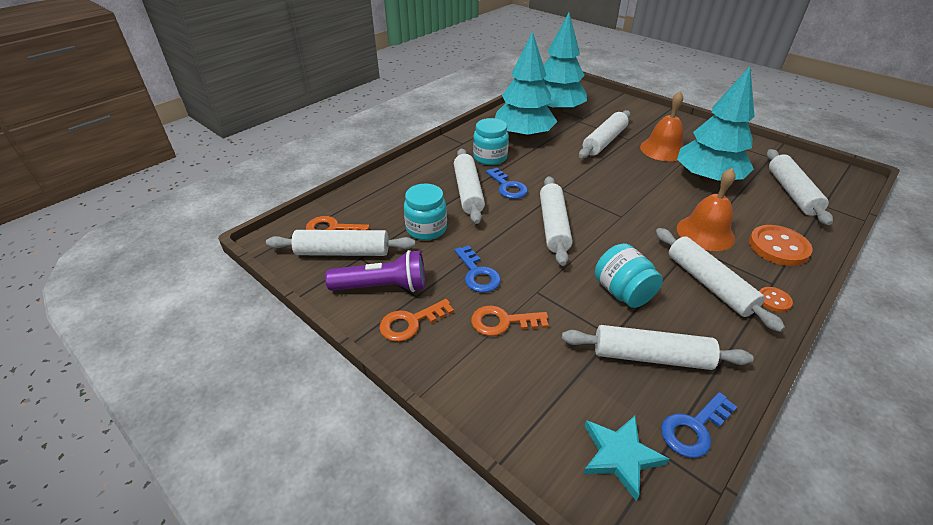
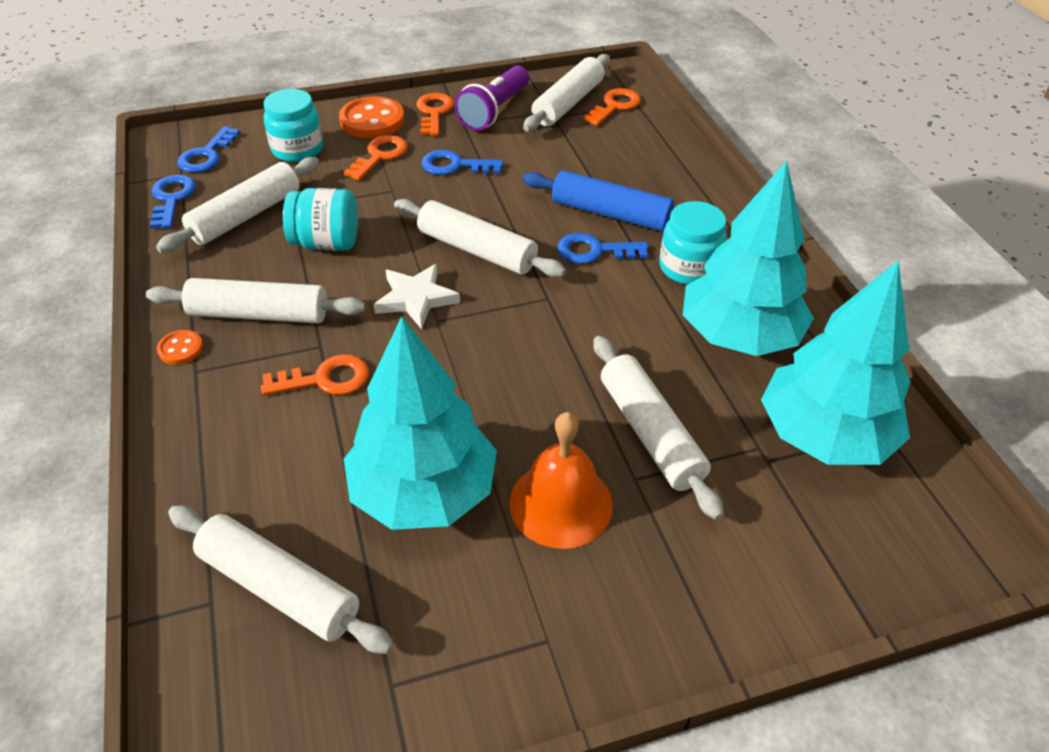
camera: 120 degrees right, 5 degrees up
turquoise jar [404,184,447,240] -> turquoise jar moved to [263,89,323,162]
white rolling pin [454,149,485,224] -> blue rolling pin [523,170,674,232]
turquoise star [583,416,669,501] -> blue key [177,126,240,173]
orange bell [677,168,736,251] -> orange key [261,354,369,395]
orange button [749,225,813,266] -> orange button moved to [339,96,404,138]
none -> white star [374,264,460,329]

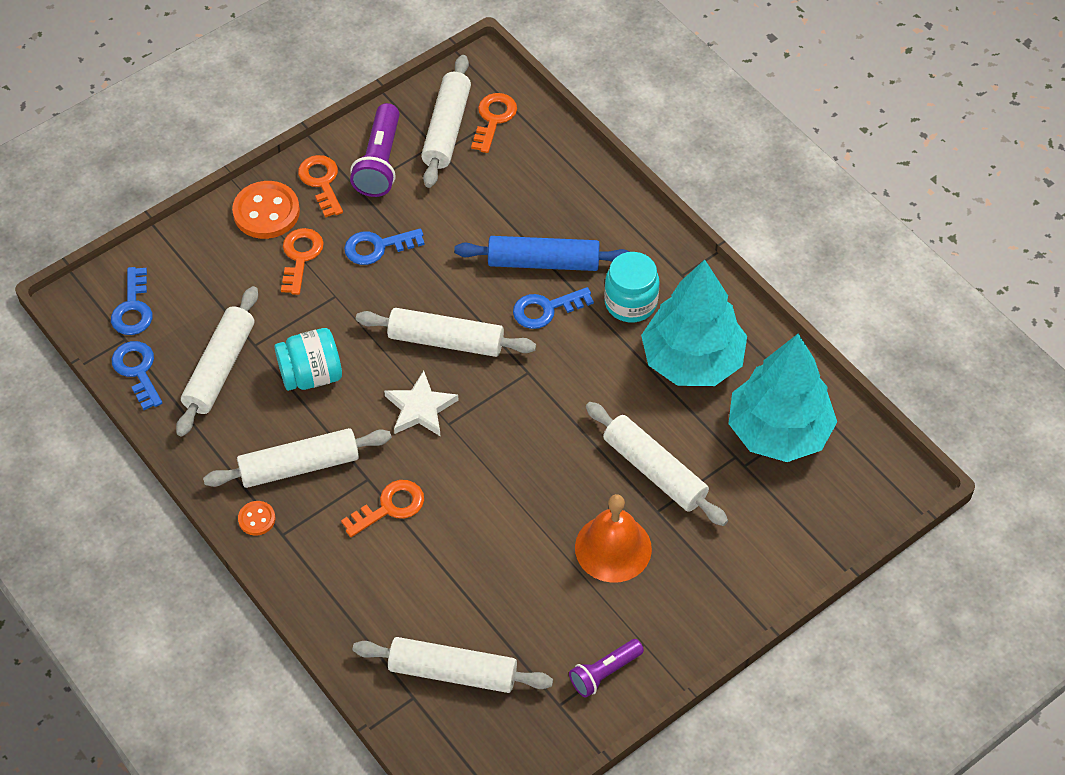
camera: 20 degrees left, 10 degrees up
turquoise jar [263,89,323,162] -> none
turquoise tree [344,316,497,530] -> none
none -> purple flashlight [569,639,644,698]

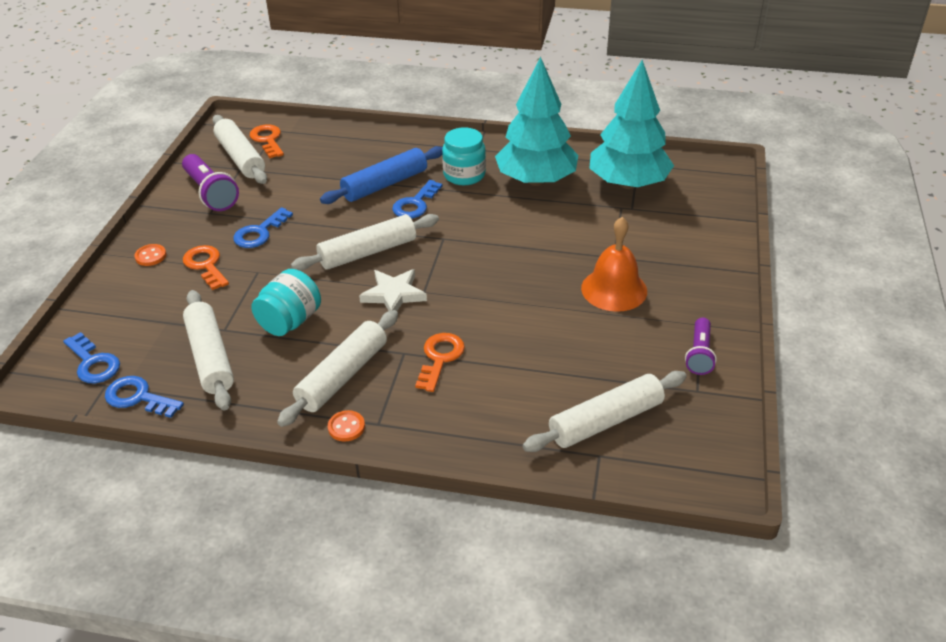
camera: 40 degrees left, 15 degrees down
orange button [232,181,300,239] -> orange button [135,244,166,266], size x0.50
orange key [298,155,343,218] -> none
white rolling pin [586,402,728,526] -> none

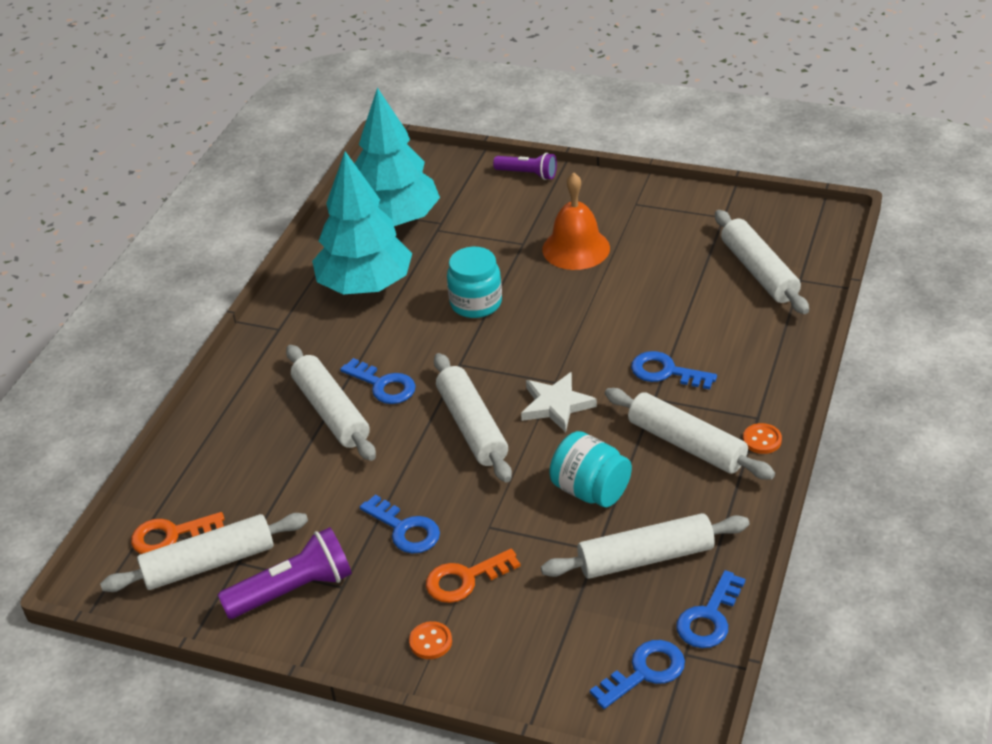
camera: 80 degrees left, 0 degrees up
blue rolling pin [320,146,443,204] -> white rolling pin [286,345,376,461]
orange key [415,333,465,392] -> blue key [631,351,717,389]
turquoise jar [442,127,486,185] -> turquoise jar moved to [447,247,502,318]
purple flashlight [685,317,717,375] -> purple flashlight moved to [493,153,557,180]

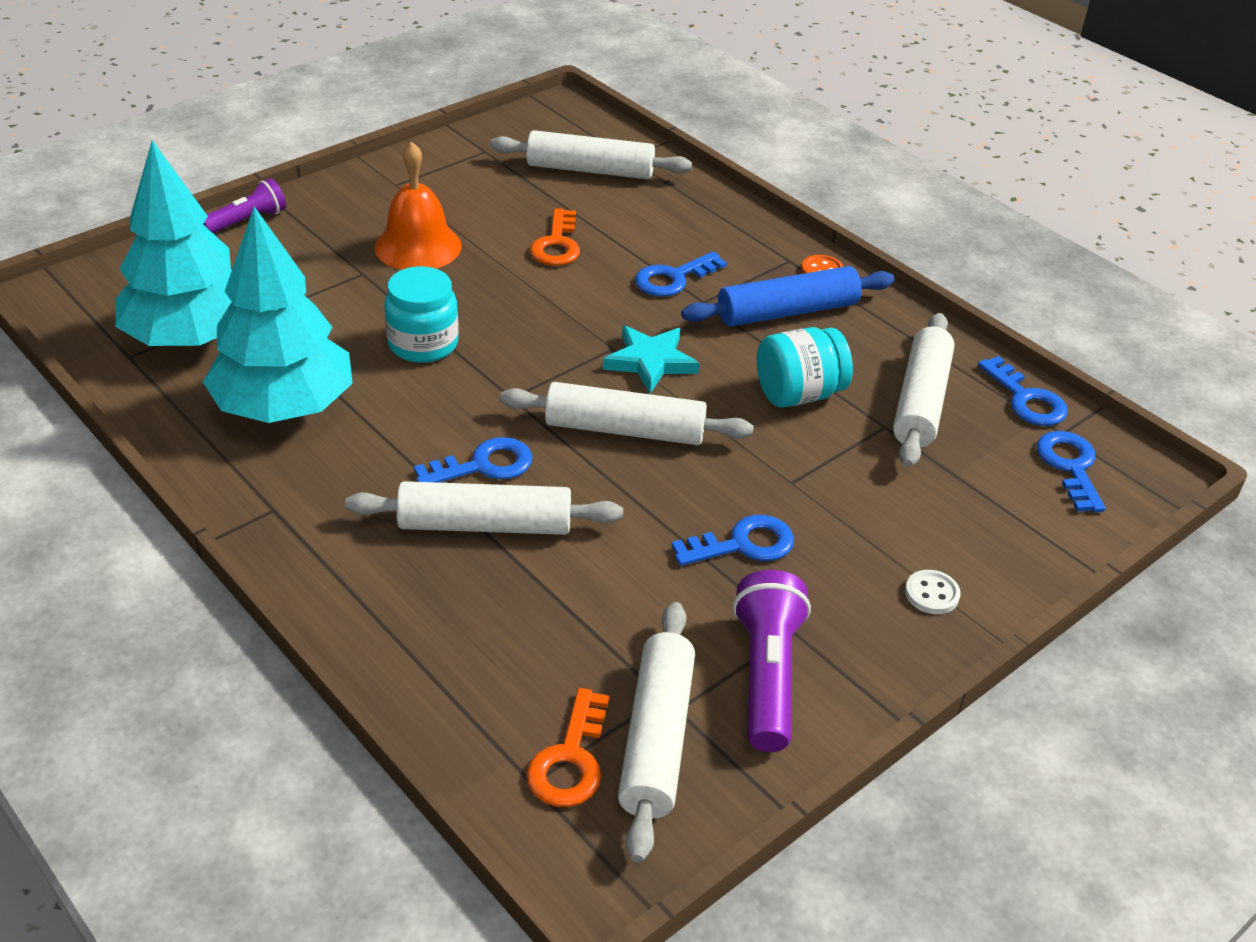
camera: 65 degrees left, 0 degrees up
orange button [409,621,452,659] -> white button [905,570,961,614]
orange key [426,549,521,603] -> orange key moved to [530,208,580,266]
white star [521,372,597,433] -> turquoise star [603,326,699,393]
white rolling pin [605,388,775,480] -> blue rolling pin [681,266,894,327]

